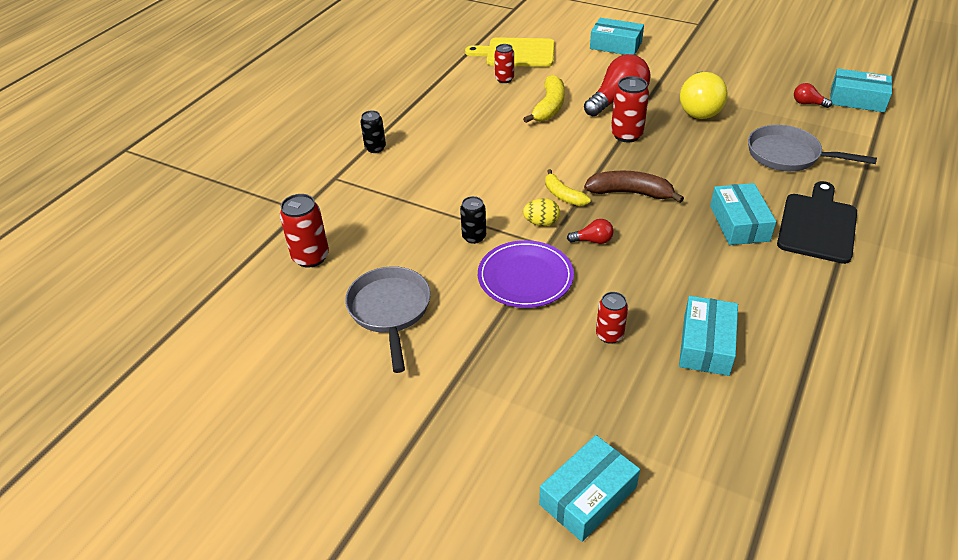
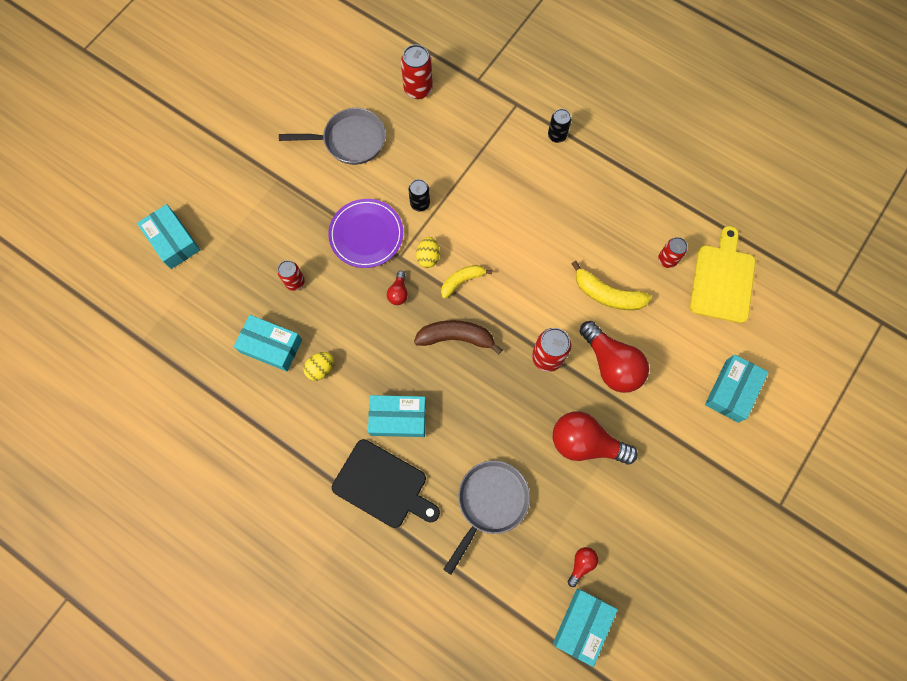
camera: 95 degrees right, 30 degrees up
brown banana [584,171,684,203] -> brown banana turned 105 degrees counterclockwise [414,320,502,355]
yellow light bulb [680,72,728,119] -> red light bulb [553,412,638,465]
none -> yellow egg [304,352,333,381]

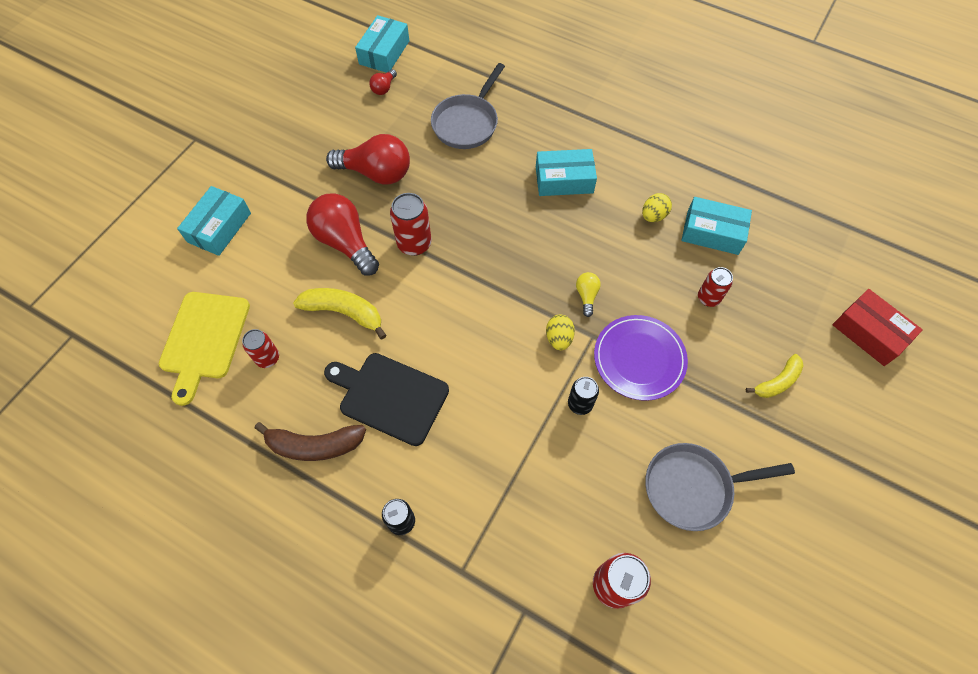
camera: 175 degrees right, 10 degrees down
turquoise box [137,204,200,269] -> red box [832,289,923,366]
black cutting board [332,439,440,528] -> black cutting board moved to [324,353,449,446]
red light bulb [387,271,408,305] -> yellow light bulb [576,272,601,317]
brown banana [414,320,502,355] -> brown banana moved to [255,422,366,461]
yellow banana [441,265,492,299] -> yellow banana moved to [746,354,804,398]

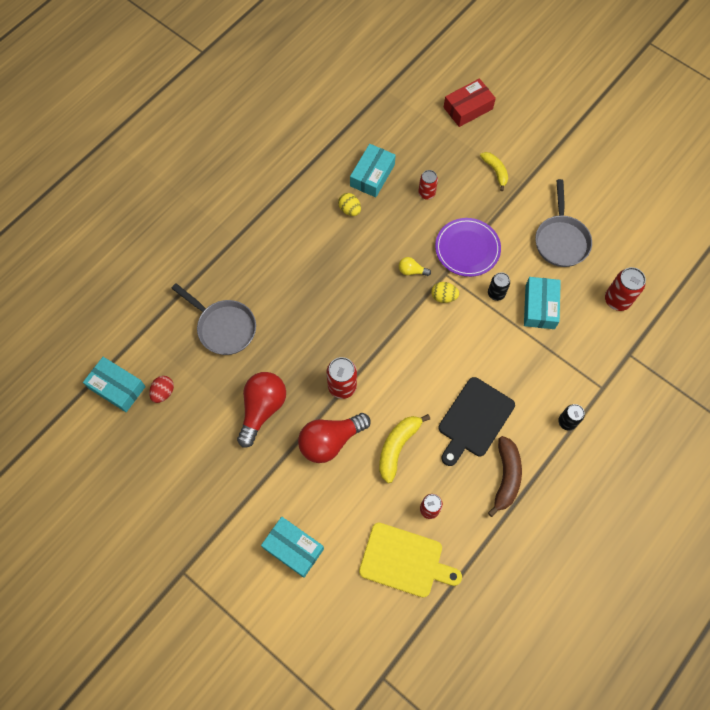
camera: 80 degrees left, 5 degrees up
red light bulb [369,69,397,95] -> red egg [149,376,174,403]
turquoise box [536,149,597,196] -> turquoise box moved to [524,277,561,329]

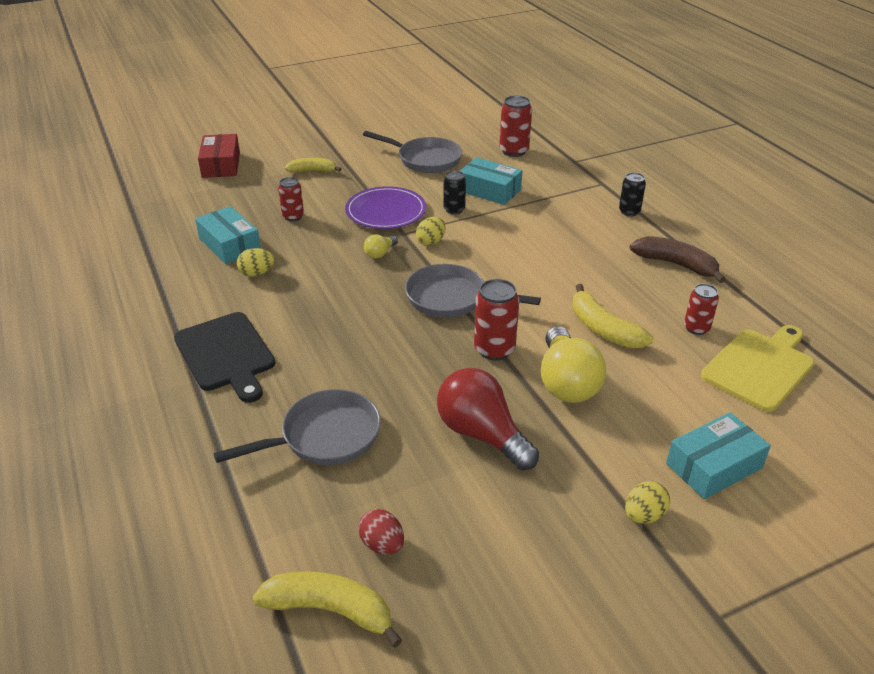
camera: 65 degrees left, 30 degrees down
turquoise box [83,357,146,412] -> yellow banana [253,571,402,648]
red light bulb [298,413,371,463] -> yellow light bulb [541,326,606,403]
black cutting board [438,377,515,466] -> black cutting board moved to [174,312,275,403]
none -> grey pan [405,264,541,318]
none -> yellow egg [625,481,670,524]

